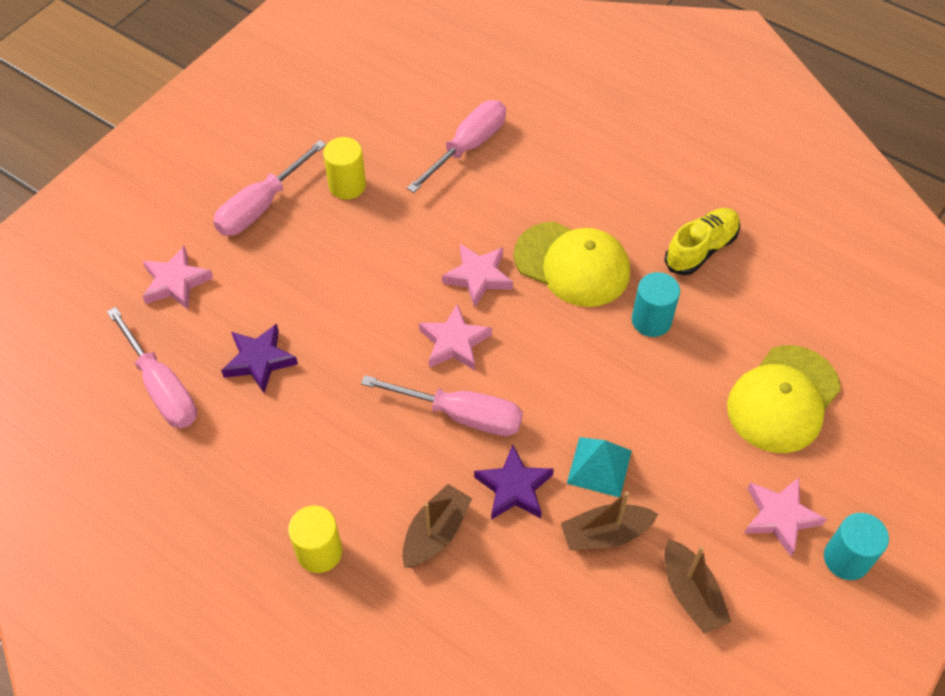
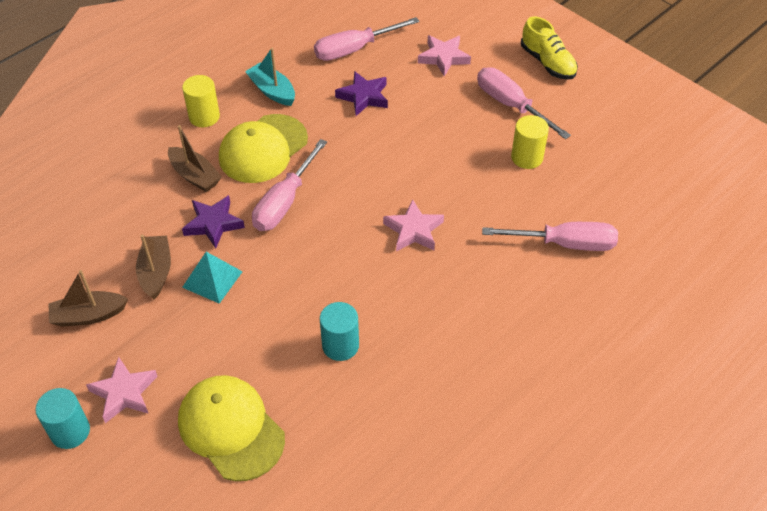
camera: 100 degrees right, 5 degrees down
pink screwdriver [407,100,506,193] -> pink screwdriver turned 45 degrees counterclockwise [482,222,618,251]
pink star [419,303,492,371] -> none
yellow cap [514,222,630,307] -> yellow cap moved to [219,114,308,183]
yellow shoe [664,208,740,275] -> yellow shoe moved to [521,16,578,80]
none -> turquoise boat [245,48,295,106]

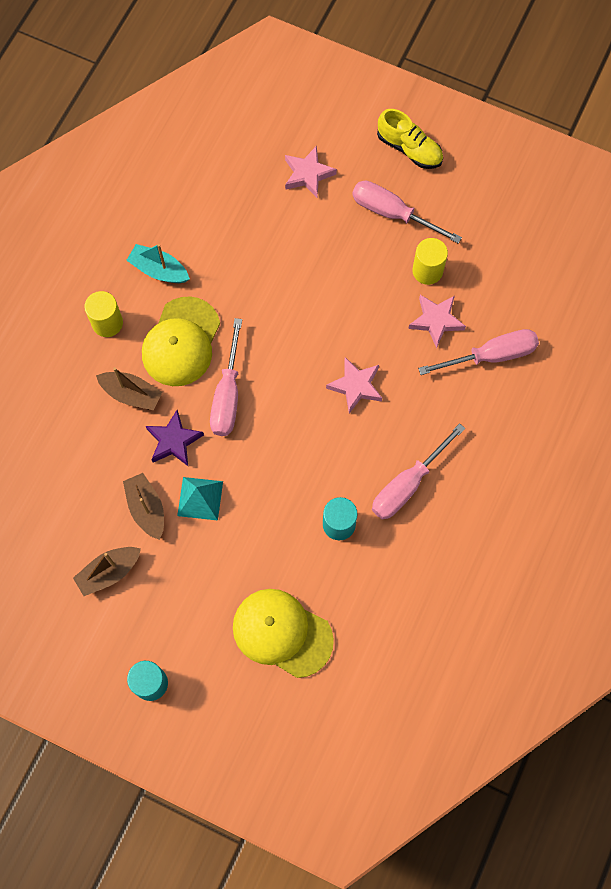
camera: 20 degrees left, 20 degrees up
pink star [86,357,158,423] -> pink star moved to [408,295,466,348]
pink screwdriver [314,17,420,61] -> pink screwdriver moved to [372,423,465,519]
purple star [335,71,388,116] -> none

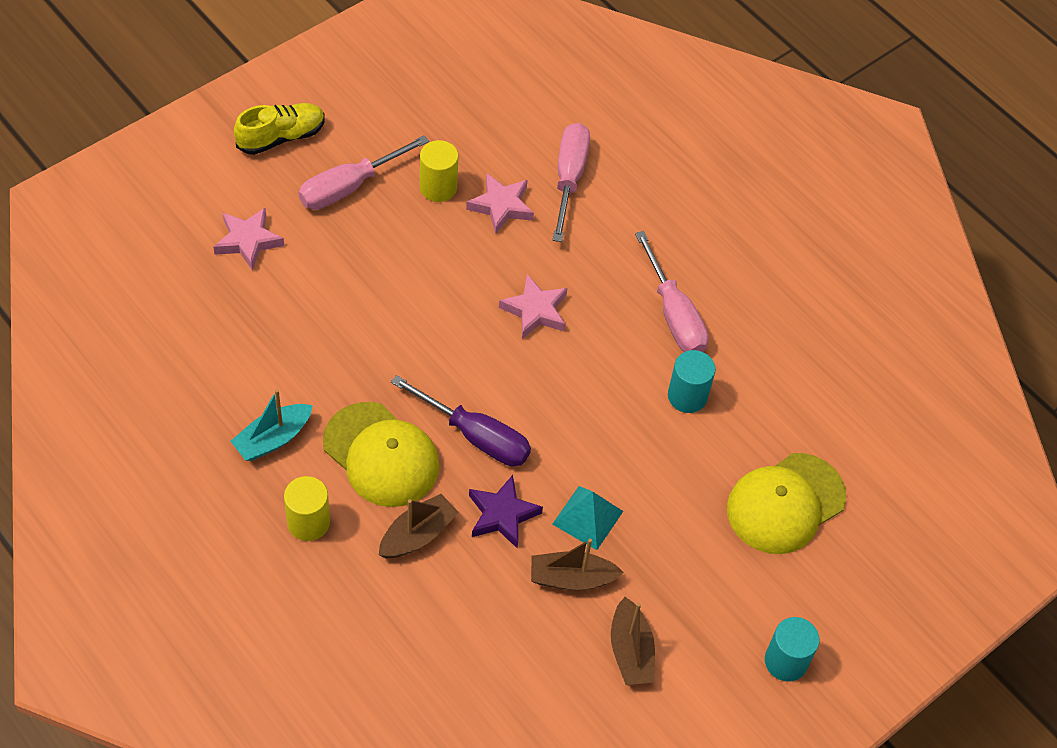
camera: 70 degrees left, 15 degrees down
pink screwdriver [210,318,242,436] -> purple screwdriver [391,375,531,466]

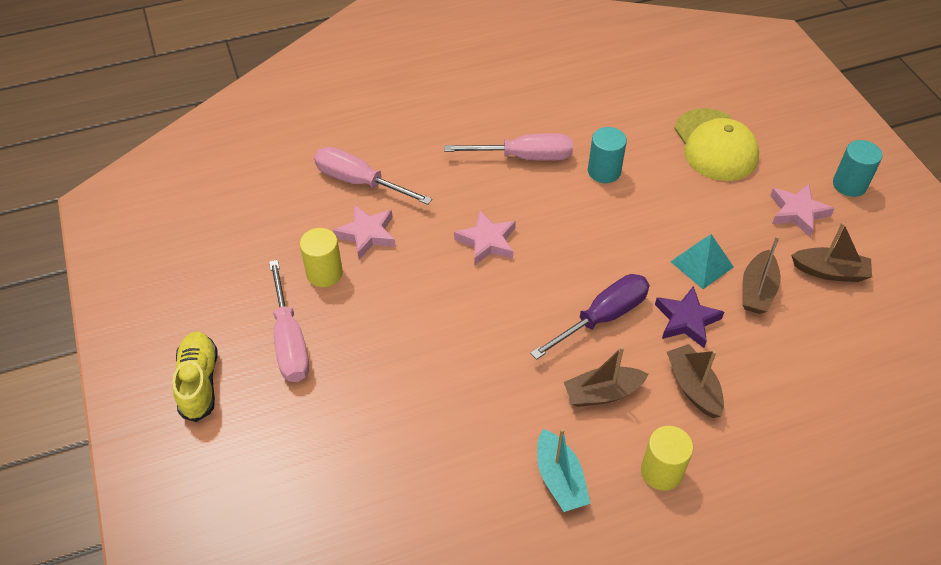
camera: 65 degrees left, 5 degrees down
pink star [213,208,284,271] -> pink star moved to [770,184,834,237]
yellow cap [323,402,439,507] -> brown boat [564,346,649,407]

